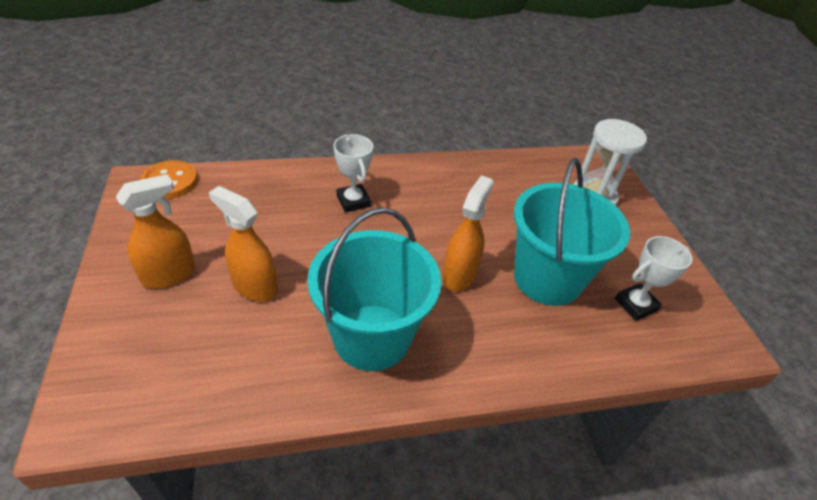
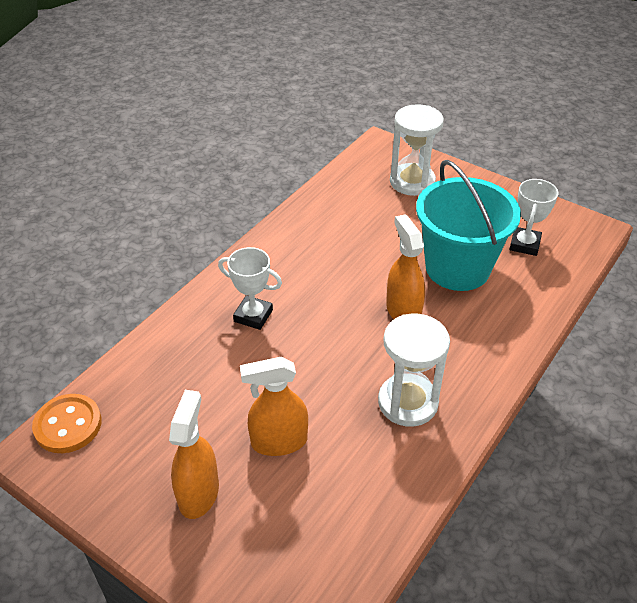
camera: 40 degrees left, 0 degrees up
turquoise bucket [307,207,441,371] -> white hourglass [378,314,450,427]

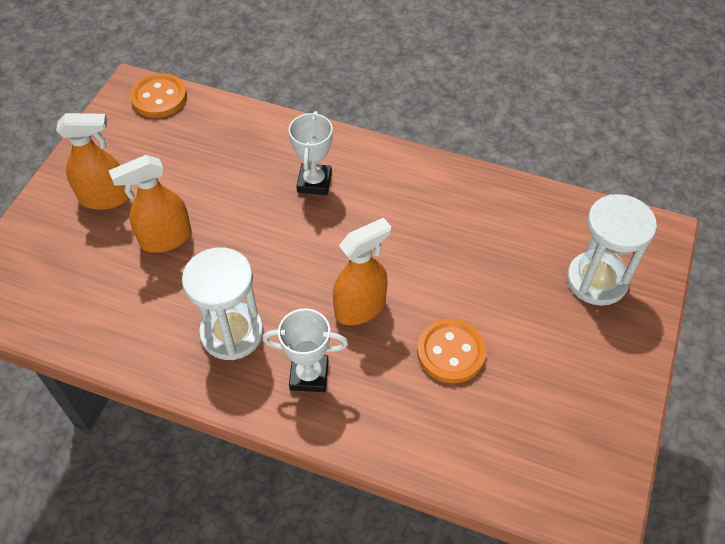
camera: 75 degrees right, 10 degrees up
orange spray bottle [240,357,308,456] -> orange spray bottle turned 90 degrees counterclockwise [109,155,192,253]
turquoise bucket [416,160,521,291] -> orange button [417,319,486,384]
white trophy [509,179,558,256] -> white trophy moved to [263,308,348,392]

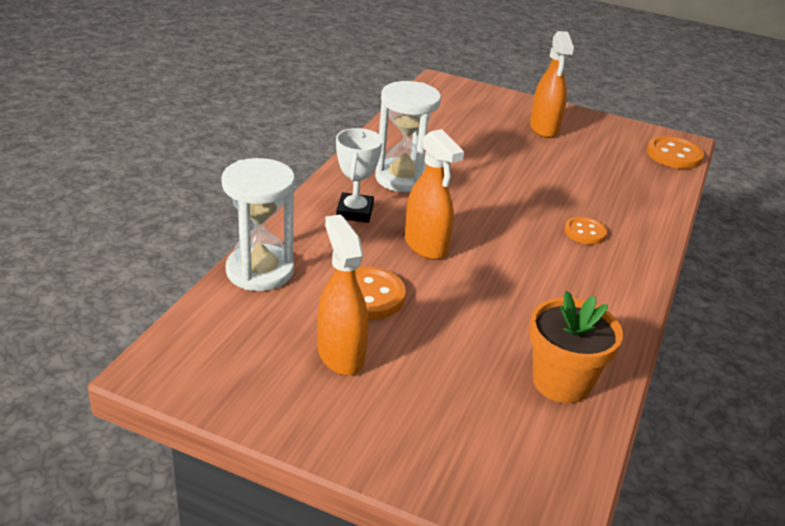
camera: 90 degrees right, 20 degrees down
orange spray bottle [109,155,192,253] -> orange spray bottle moved to [317,214,369,376]
white trophy [289,111,333,195] -> orange button [565,216,607,245]
white hourglass [567,194,657,306] -> white hourglass moved to [221,158,295,291]
none -> orange flower pot [529,291,623,403]

